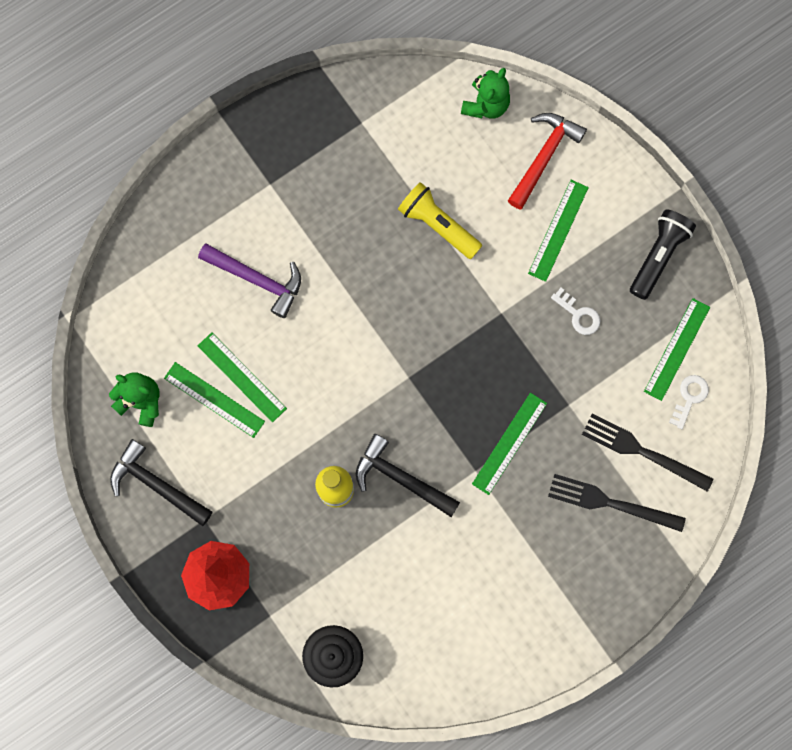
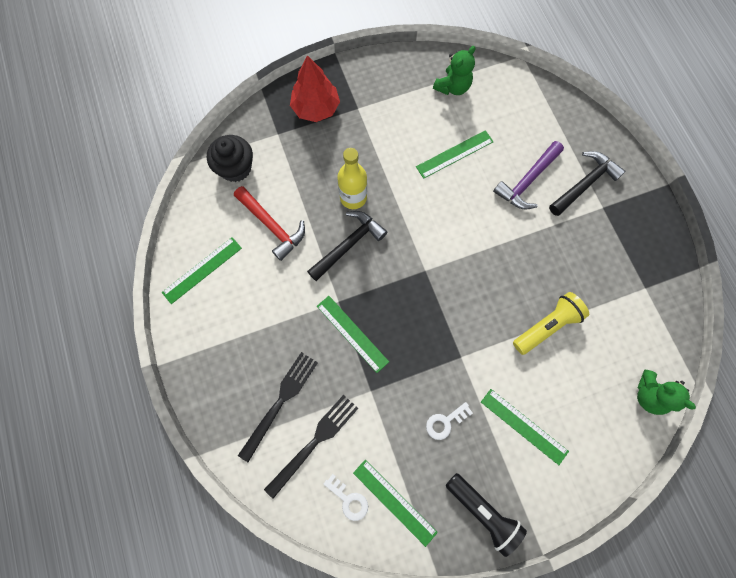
camera: 105 degrees right, 5 degrees down
black hammer [110,439,212,526] -> black hammer moved to [549,151,626,216]
green ruler [164,362,265,438] -> green ruler moved to [162,237,242,304]
red hammer [508,113,587,210] -> red hammer moved to [234,186,305,261]

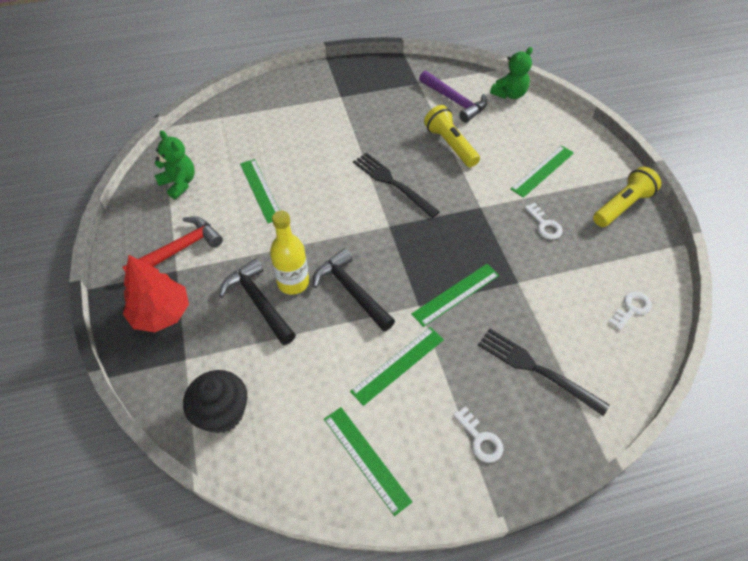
camera: 85 degrees left, 20 degrees down
red hammer [234,186,305,261] -> red hammer moved to [122,216,223,273]
black fork [264,395,359,499] -> black fork moved to [353,153,440,218]
green ruler [353,460,438,547] -> green ruler moved to [350,327,444,406]
black flashlight [446,473,527,557] -> yellow flashlight [593,167,661,227]
purple hammer [493,141,564,209] -> purple hammer moved to [419,71,487,123]
black hammer [549,151,626,216] -> black hammer moved to [219,259,296,345]
none -> white key [453,406,503,463]

